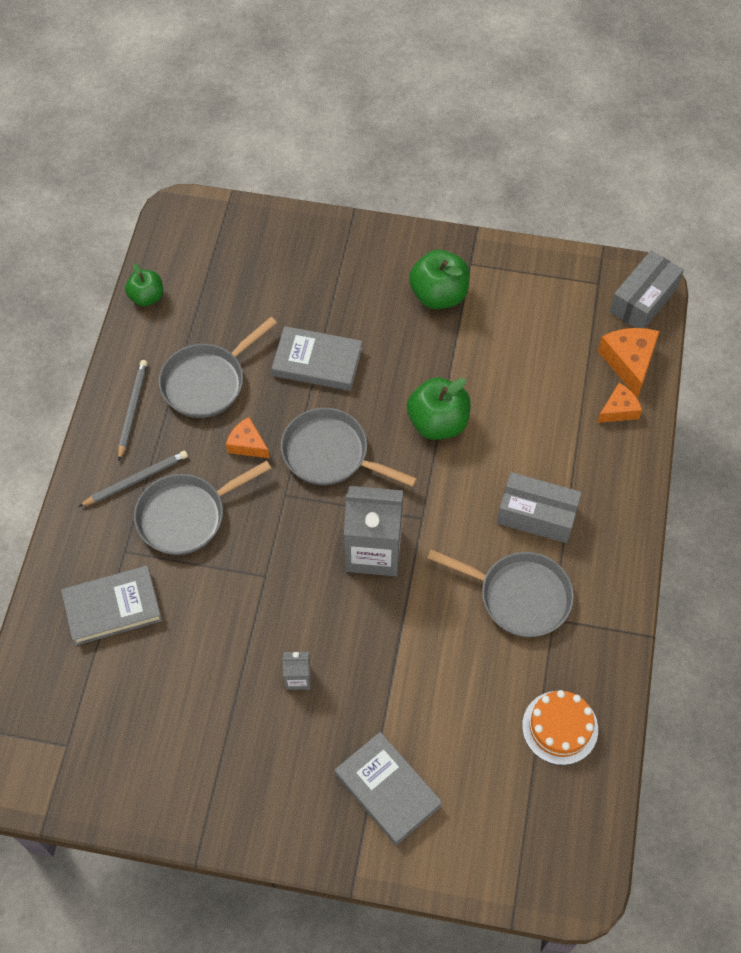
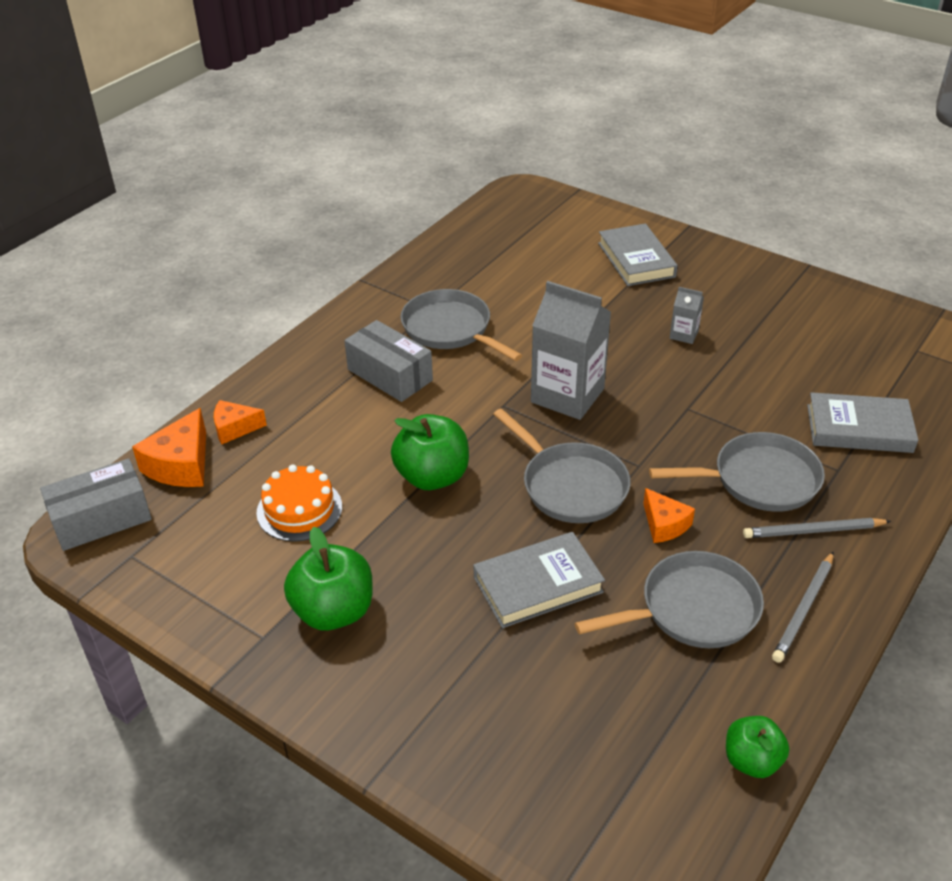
camera: 155 degrees left, 20 degrees down
grey book [272,326,362,391] -> grey book turned 60 degrees counterclockwise [473,532,605,628]
orange cake [522,690,598,765] -> orange cake moved to [257,465,342,542]

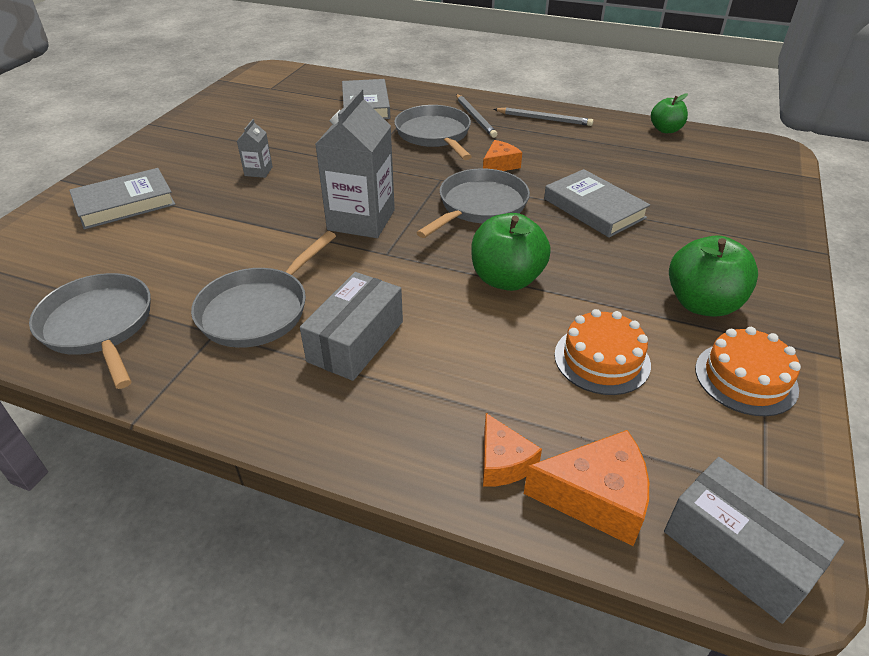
camera: 105 degrees left, 0 degrees up
grey pan [575,551,764,648] -> grey pan moved to [29,273,151,389]
none -> orange cake [695,327,801,416]

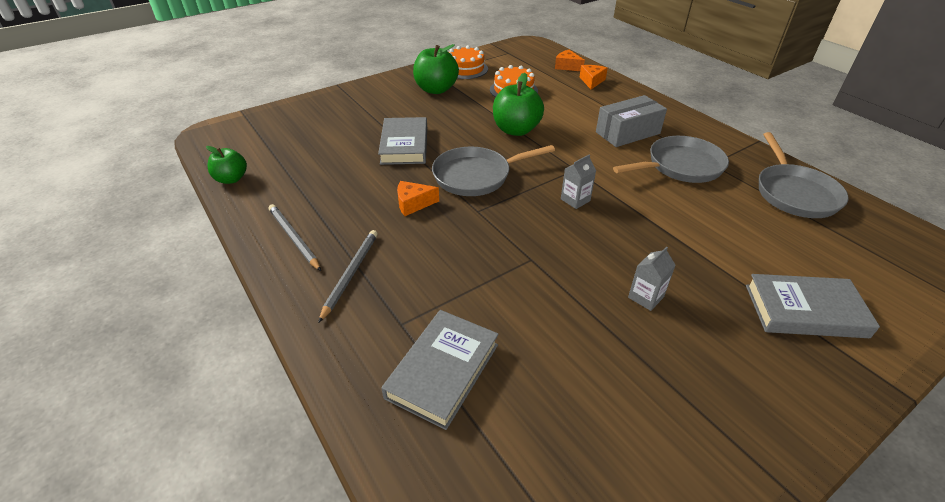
camera: 145 degrees left, 0 degrees up
grey carton [315,89,395,238] -> grey carton [561,154,596,209], size x0.46
grey pan [394,105,472,160] -> none
orange cheese [524,430,649,546] -> orange cheese [555,50,585,71], size x0.64
grey box [664,457,844,624] -> none

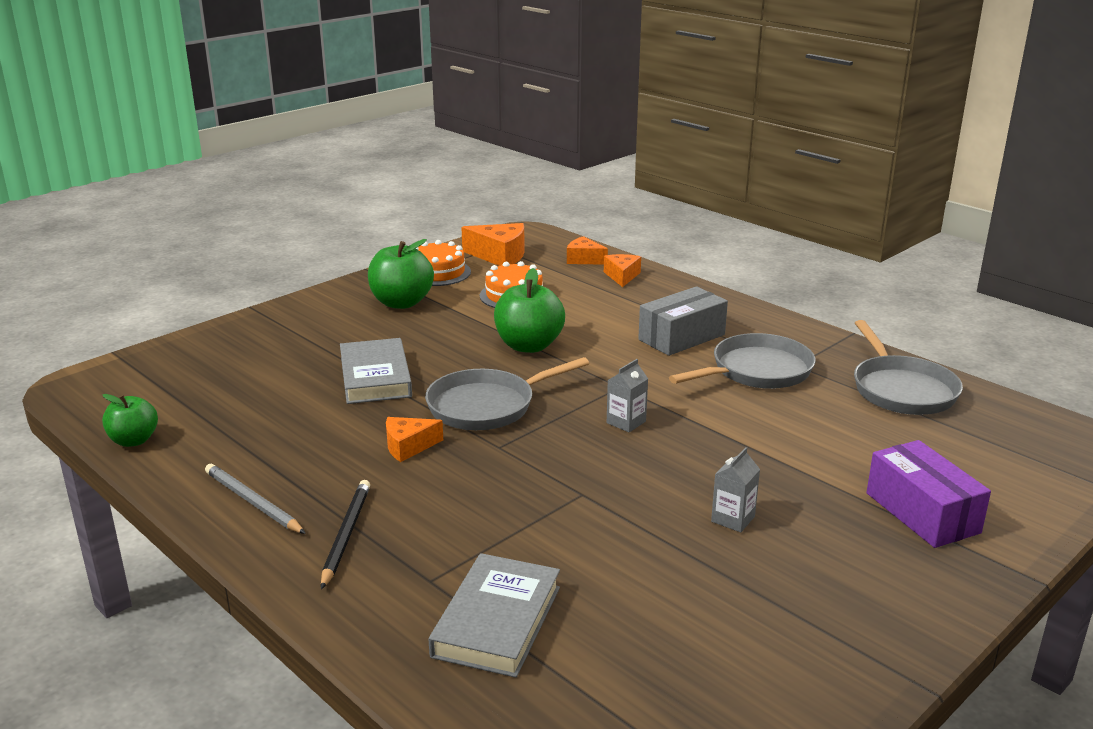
camera: 10 degrees left, 15 degrees down
grey pencil [318,230,378,323] -> black pencil [321,480,370,589]
grey book [746,274,880,338] -> purple box [866,440,991,548]
none -> orange cheese [461,223,525,266]

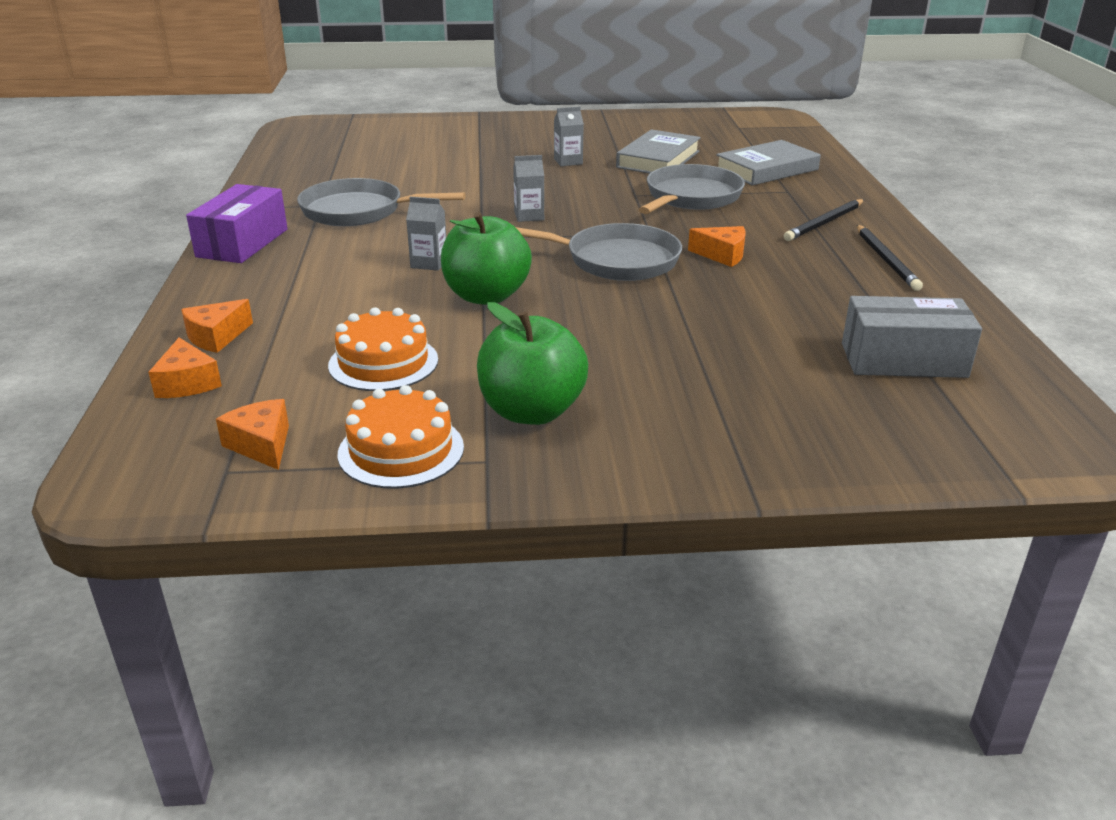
camera: 140 degrees left, 5 degrees up
green apple [102,394,158,447] -> none
grey pencil [205,464,306,534] -> black pencil [857,225,923,291]
grey book [340,338,412,404] -> grey book moved to [616,129,701,174]
orange cheese [461,223,525,266] -> orange cheese [216,399,289,470], size x0.64
grey box [638,286,728,356] -> grey box moved to [842,296,982,378]
grey pan [854,320,963,415] -> grey pan moved to [639,164,745,214]
purple box [866,440,991,548] -> purple box moved to [186,184,288,263]
none -> grey carton [406,197,446,271]

